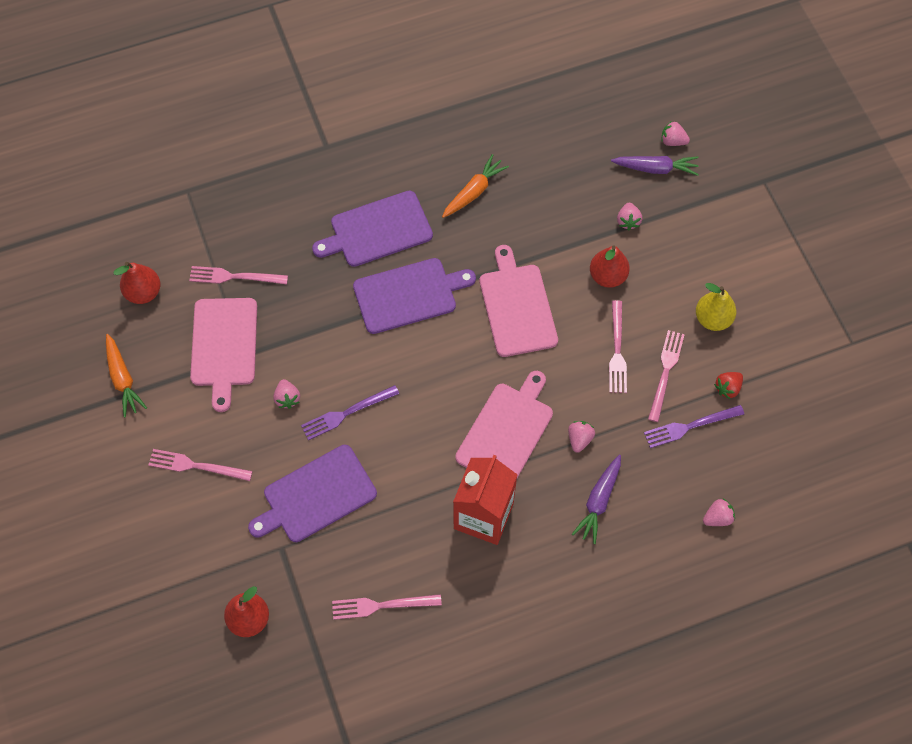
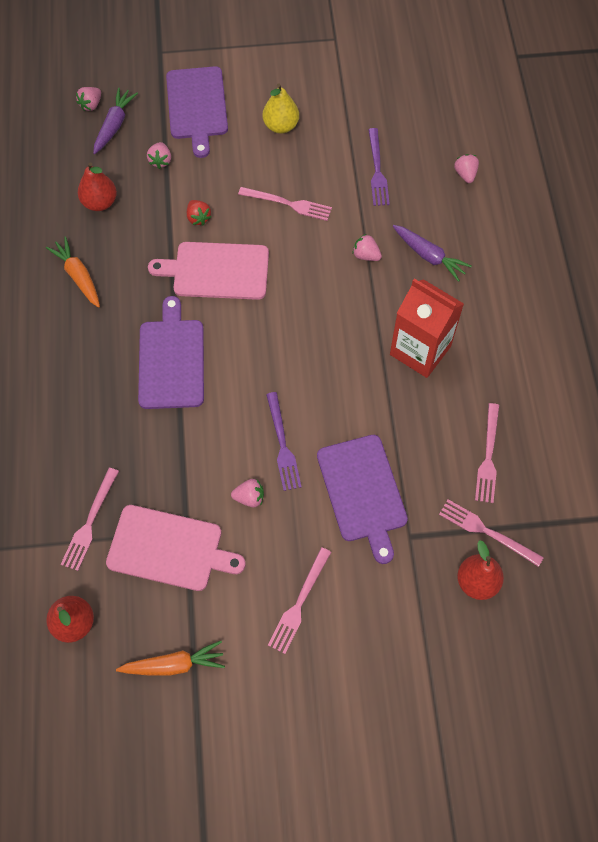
camera: 75 degrees left, 0 degrees up
purple cutting board [312,191,433,267] -> purple cutting board moved to [166,66,228,158]
pink cutting board [455,371,553,478] -> none
red pear [590,245,630,288] -> red pear moved to [78,162,117,211]
pink strawberry [617,203,642,231] -> pink strawberry turned 75 degrees clockwise [147,142,171,169]
pink fork [648,330,685,422] -> pink fork moved to [439,499,544,567]
red strawberry [714,372,743,399] -> red strawberry moved to [187,200,211,225]

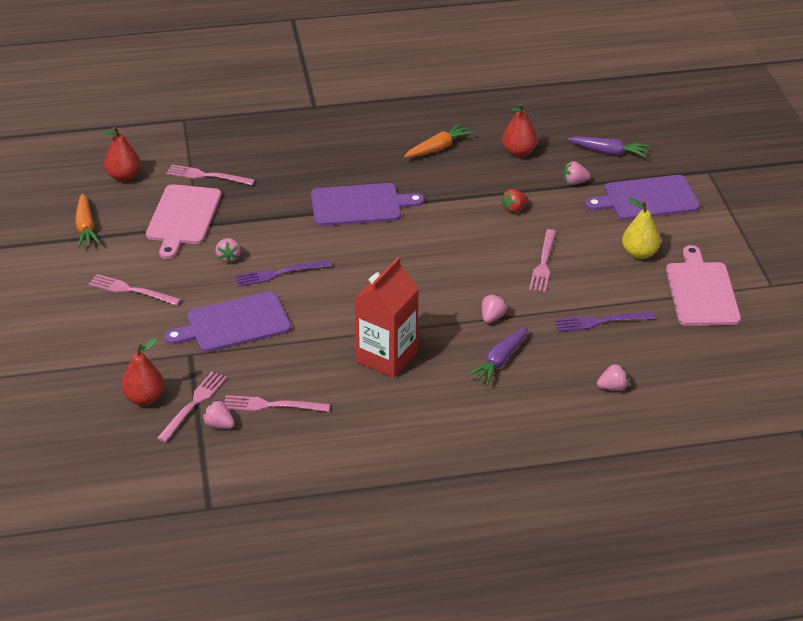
camera: 85 degrees right, 25 degrees down
pink strawberry [76,87,101,111] -> pink strawberry moved to [203,400,235,429]
pink cutting board [148,242,269,300] -> pink cutting board moved to [666,245,741,326]

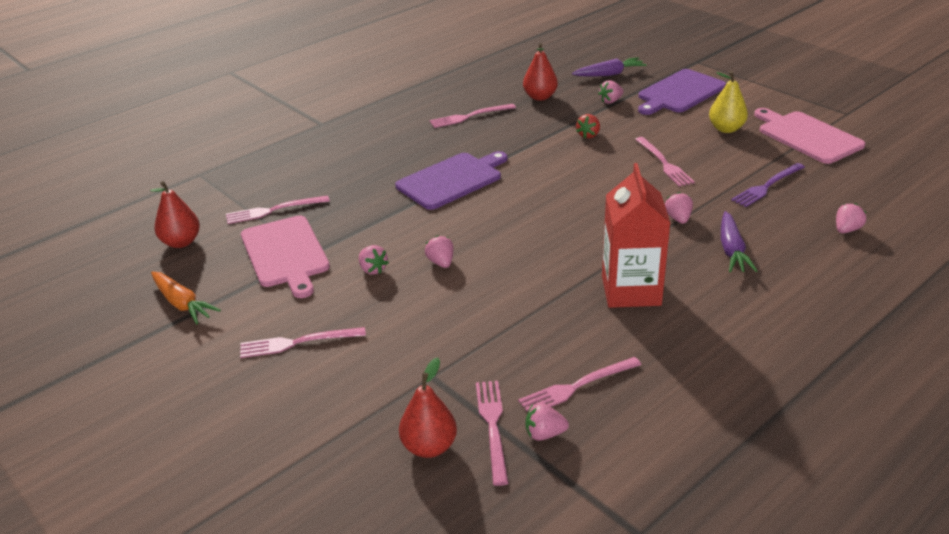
camera: 30 degrees left, 5 degrees down
purple cutting board [164,291,291,352] -> none
purple fork [235,260,332,287] -> pink strawberry [425,235,454,268]
orange carrot [404,123,474,158] -> pink fork [429,104,516,128]

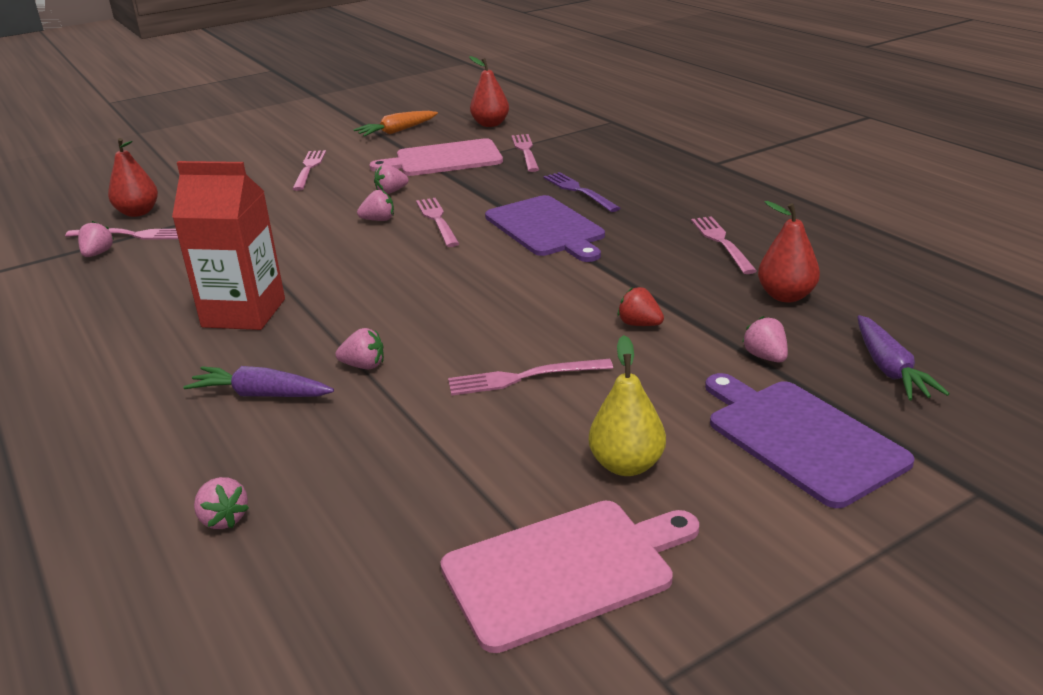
camera: 100 degrees right, 5 degrees down
pink fork [518,357,641,411] -> pink fork moved to [416,198,460,247]
purple fork [731,163,805,207] -> purple fork moved to [543,172,620,212]

